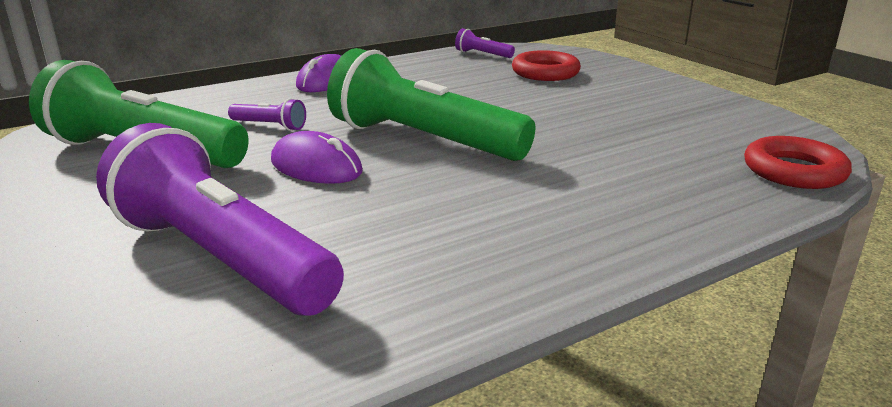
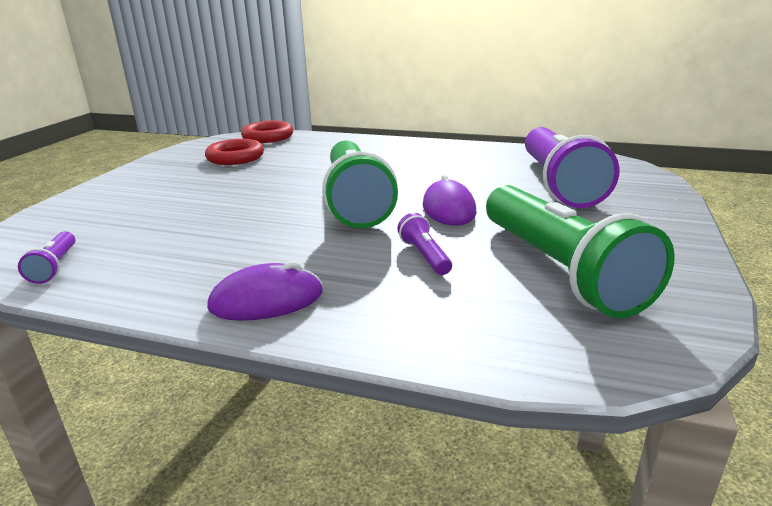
camera: 130 degrees left, 0 degrees up
red ring [512,50,581,81] -> red ring moved to [205,139,264,165]

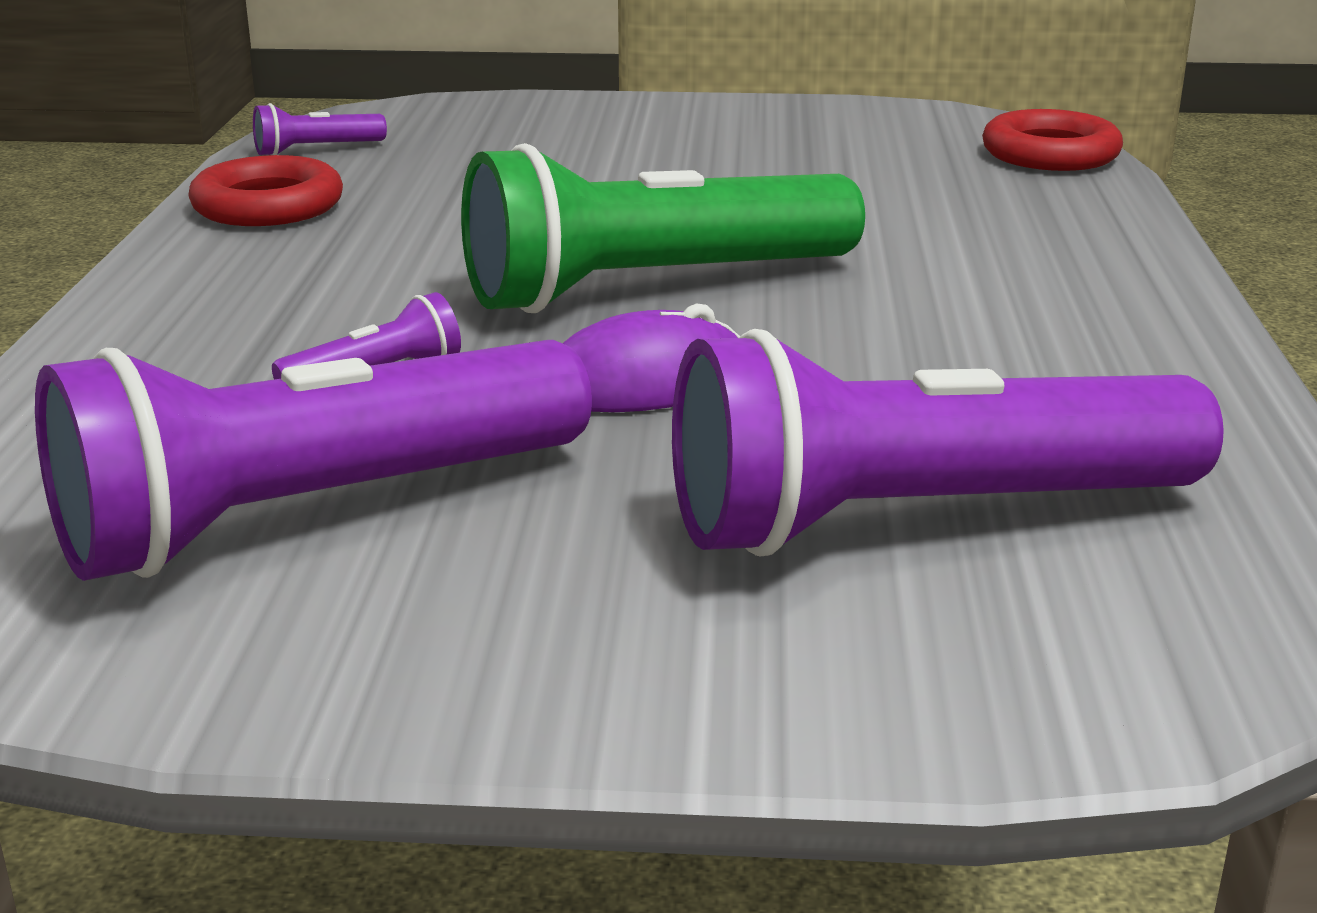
camera: 75 degrees right, 0 degrees up
red ring [205,139,264,165] -> red ring moved to [188,155,343,226]
purple mouse [207,261,323,321] -> none
green flashlight [486,185,675,318] -> purple flashlight [35,340,592,581]

